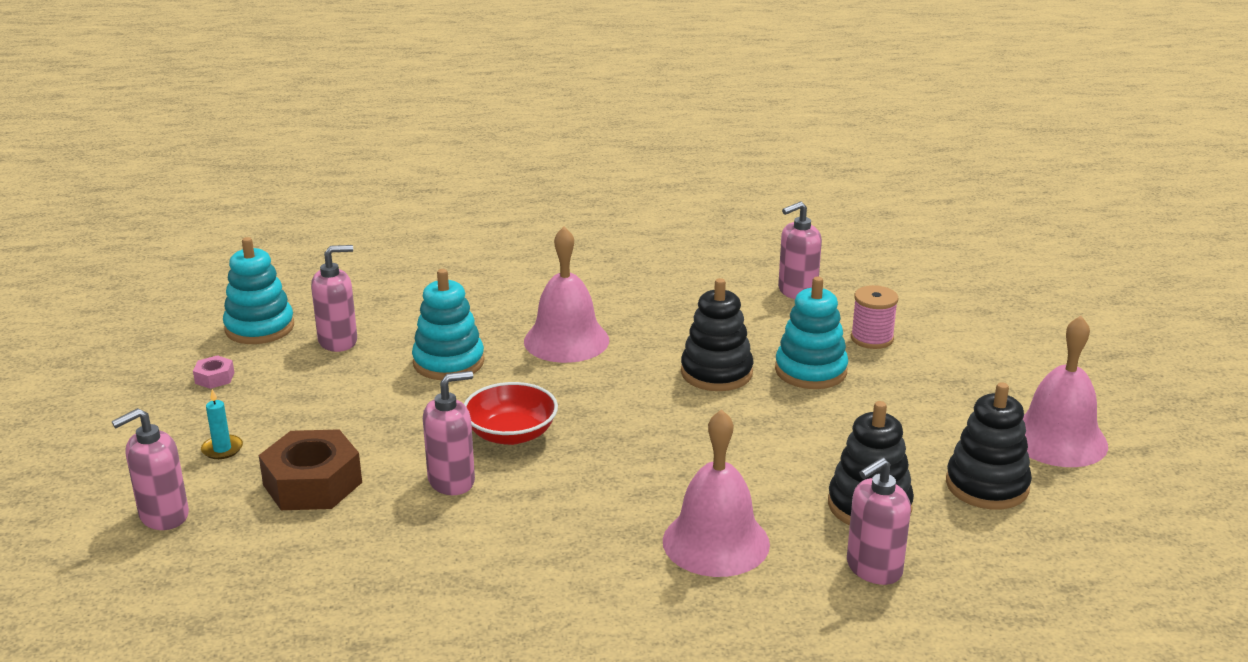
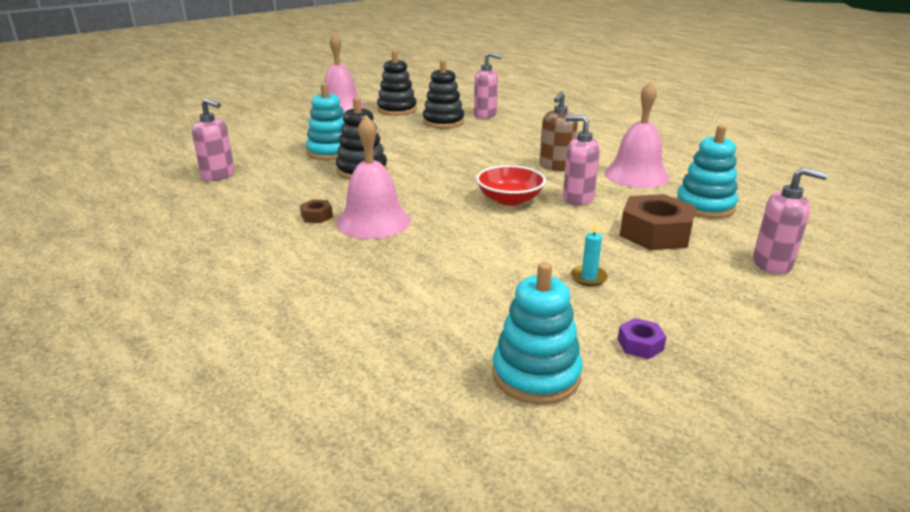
camera: 125 degrees left, 0 degrees up
pink nut [193,355,234,389] -> purple nut [618,318,666,359]
turquoise candle [201,389,243,459] -> turquoise candle moved to [571,222,608,286]
pink soap dispenser [311,245,357,352] -> none
turquoise stacking toy [412,269,485,380] -> turquoise stacking toy moved to [676,125,738,218]
pink bell [663,409,770,577] -> pink bell moved to [604,81,670,188]
pink spool [851,285,898,349] -> none
none -> brown nut [300,199,333,223]
none -> brown soap dispenser [539,91,578,171]

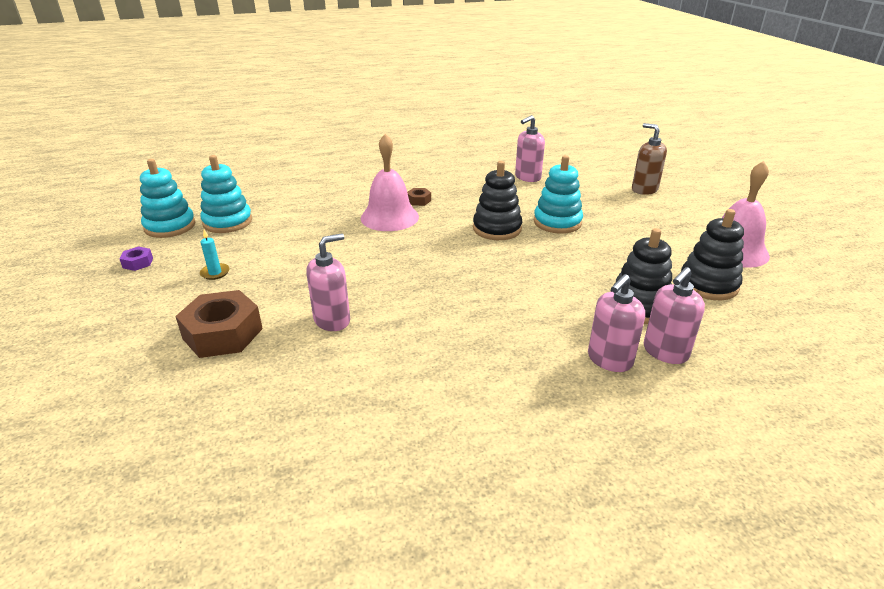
camera: 115 degrees right, 5 degrees up
red bowl [476,165,546,206] -> none
brown soap dispenser [539,91,578,171] -> brown soap dispenser moved to [632,123,667,195]
pink bell [604,81,670,188] -> none
turquoise stacking toy [676,125,738,218] -> turquoise stacking toy moved to [200,155,252,233]
pink soap dispenser [753,167,828,274] -> pink soap dispenser moved to [588,274,645,372]

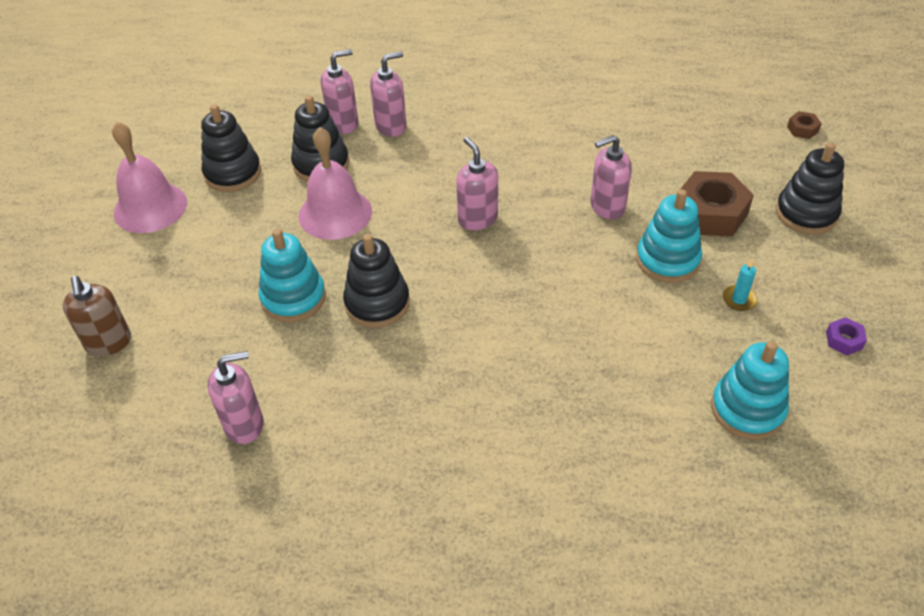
camera: 160 degrees left, 15 degrees up
turquoise stacking toy [140,159,195,238] -> turquoise stacking toy moved to [636,189,702,283]
pink bell [361,134,419,231] -> pink bell moved to [299,127,372,240]
brown nut [407,188,431,206] -> brown nut moved to [787,111,822,139]
none -> pink soap dispenser [456,137,498,230]
none -> black stacking toy [776,142,844,234]

